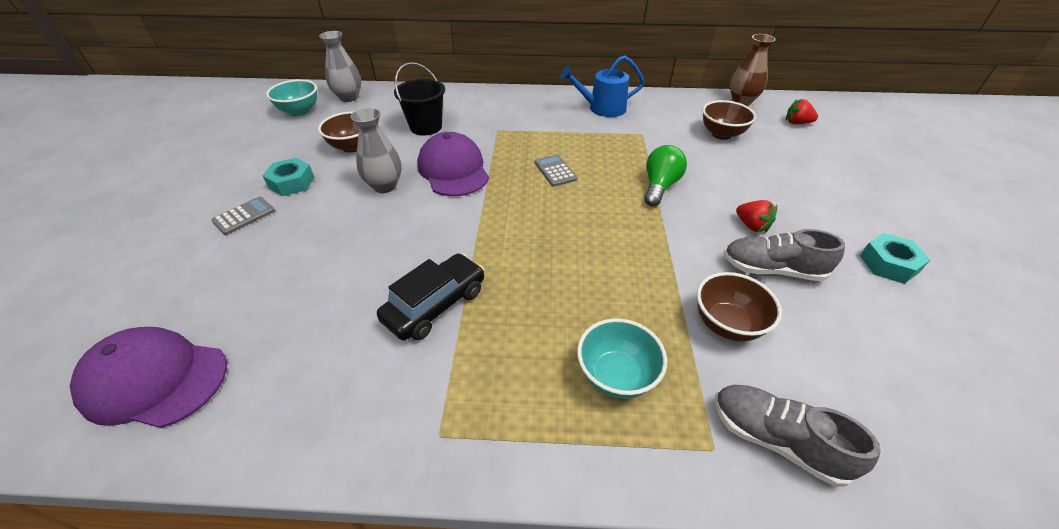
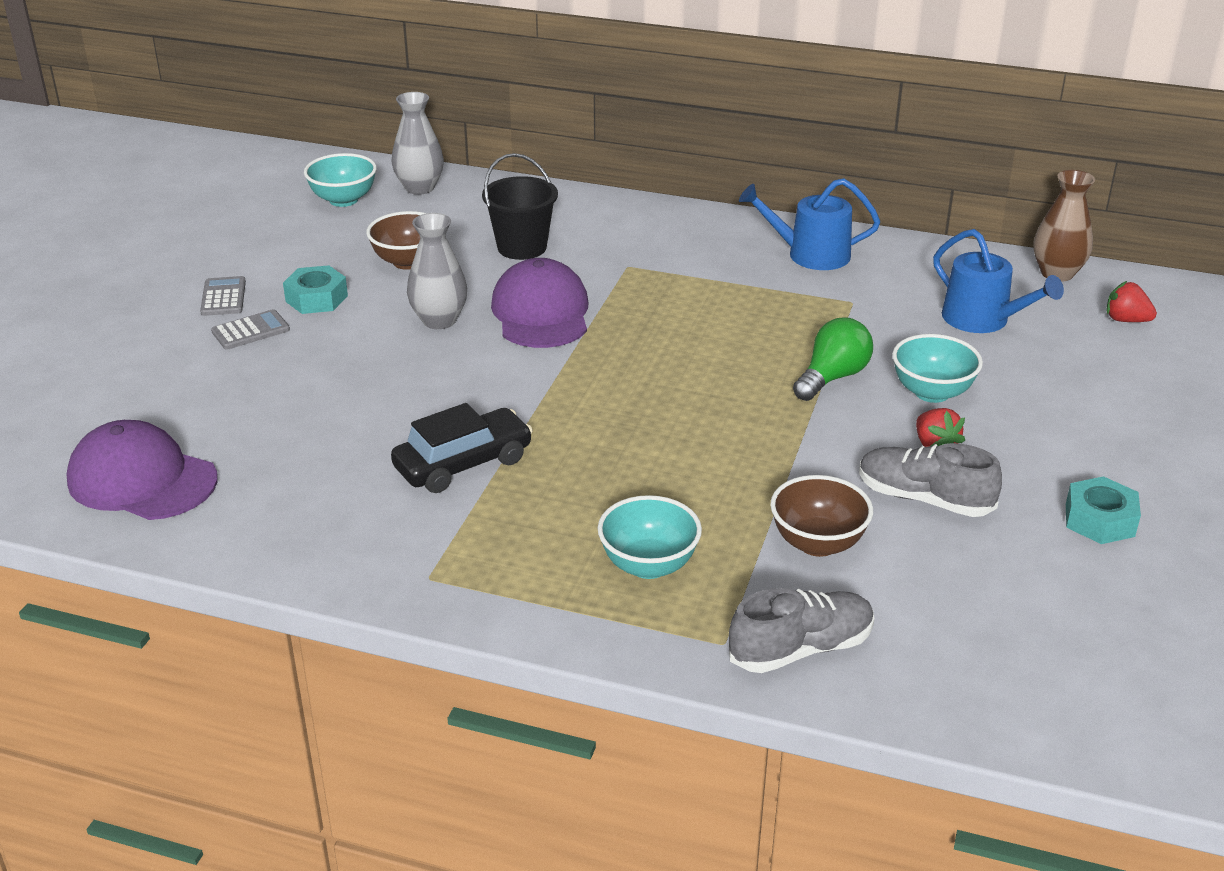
camera: 15 degrees right, 10 degrees down
grey calculator [535,155,577,187] -> grey calculator moved to [200,276,246,316]
brown bowl [702,100,756,140] -> blue watering can [933,229,1064,333]
grey shoe [715,385,881,487] -> grey shoe turned 105 degrees clockwise [729,588,875,673]
none -> turquoise bowl [892,334,983,403]

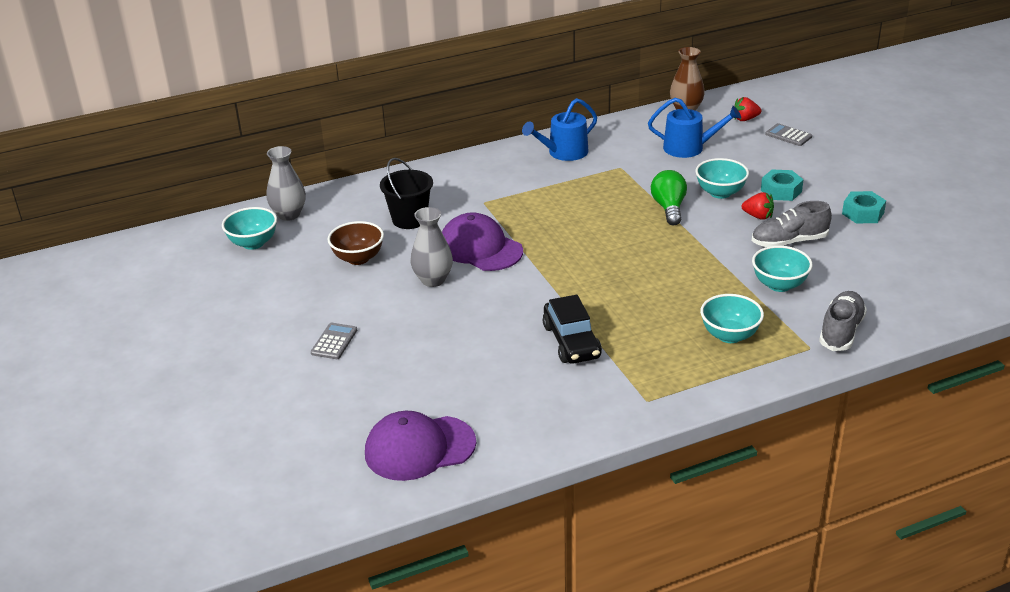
camera: 40 degrees left, 0 degrees up
grey calculator [200,276,246,316] -> grey calculator moved to [765,123,812,146]
turquoise nut [283,265,348,314] -> turquoise nut moved to [761,170,804,201]
black car [391,403,533,493] -> black car turned 150 degrees clockwise [543,295,602,364]
brown bowl [770,475,873,557] -> turquoise bowl [752,246,813,292]

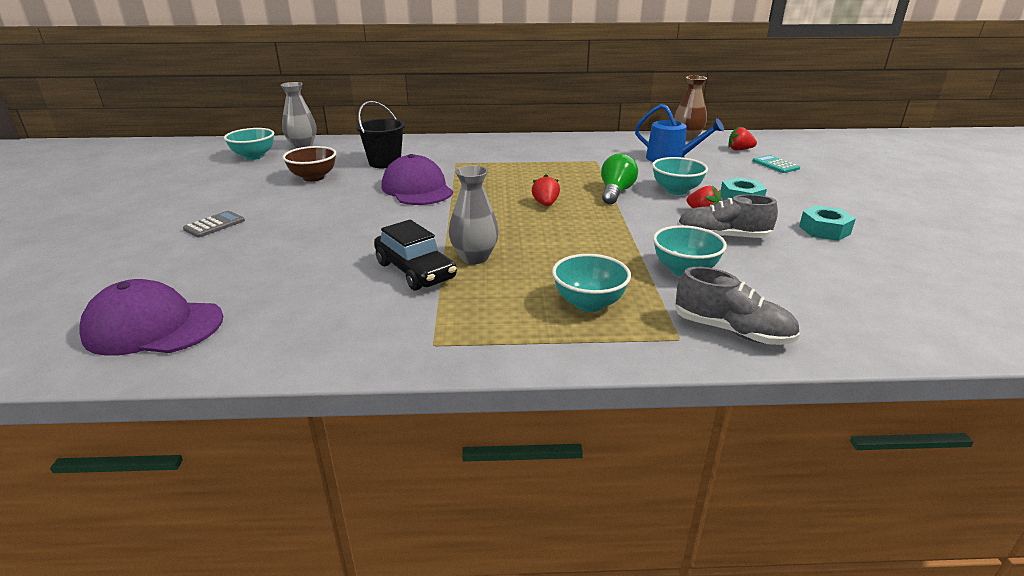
camera: 20 degrees right, 5 degrees down
grey vase [410,207,453,287] -> grey vase moved to [449,165,499,264]
blue watering can [522,98,597,161] -> none
black car [543,295,602,364] -> black car turned 45 degrees counterclockwise [374,220,457,291]
grey calculator [765,123,812,146] -> turquoise calculator [753,155,800,173]
grey shoe [819,291,867,351] -> grey shoe turned 75 degrees clockwise [675,267,800,345]
none -> red strawberry [532,174,560,206]

